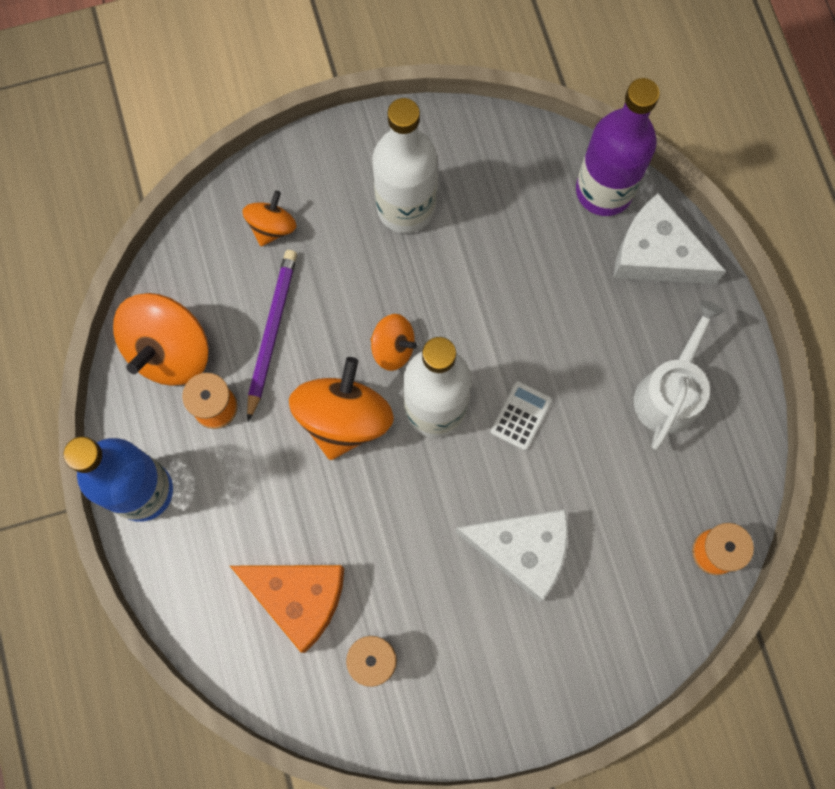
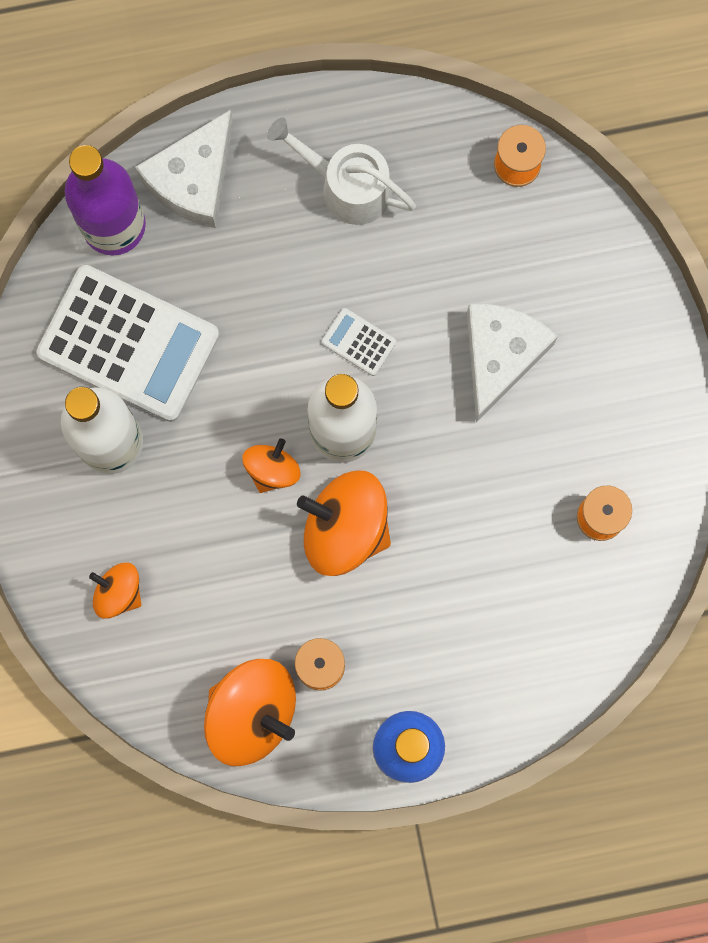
camera: 85 degrees left, 5 degrees up
orange cheese [230,565,344,653] -> none
purple pencil [247,250,297,422] -> none
none -> white calculator [37,265,219,422]

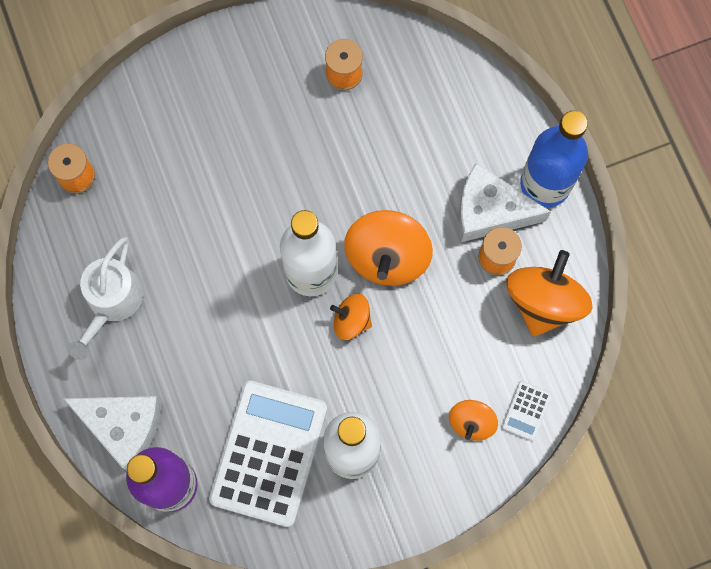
camera: 100 degrees left, 5 degrees down
white calculator [322,308,396,376] -> white calculator moved to [502,381,552,441]
white cheese [467,304,558,422] -> white cheese moved to [458,163,551,242]

